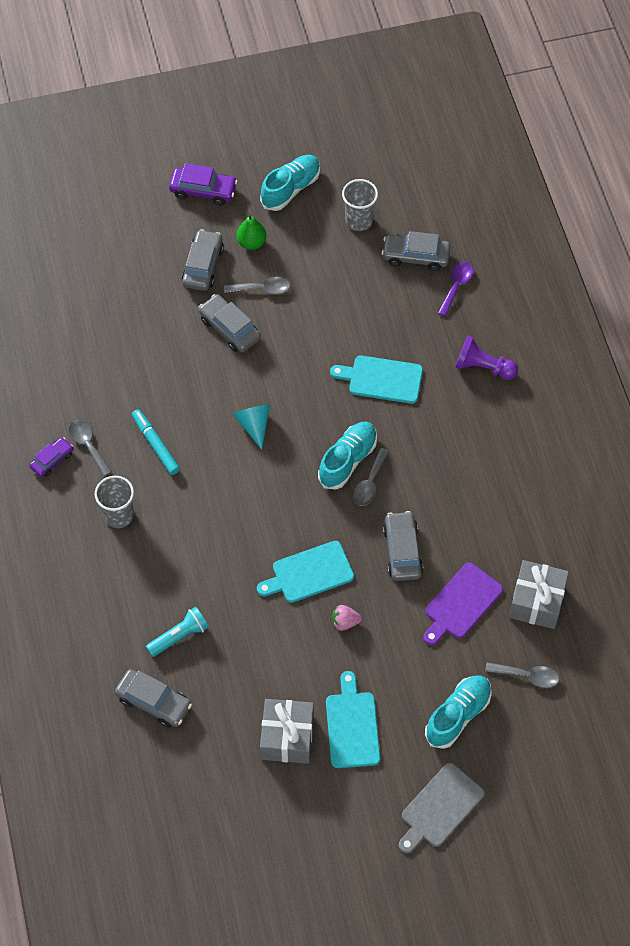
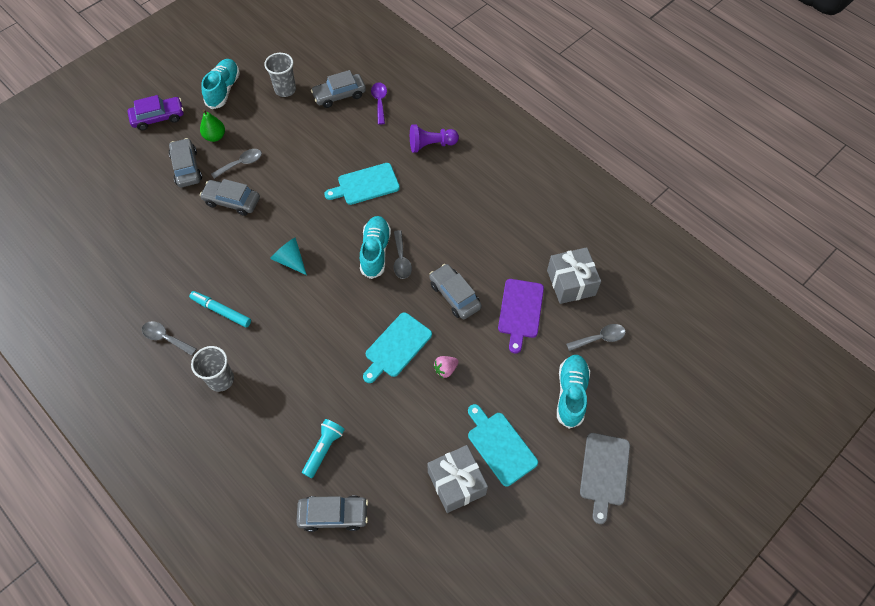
camera: 30 degrees left, 0 degrees up
purple car [29,437,73,477] -> none

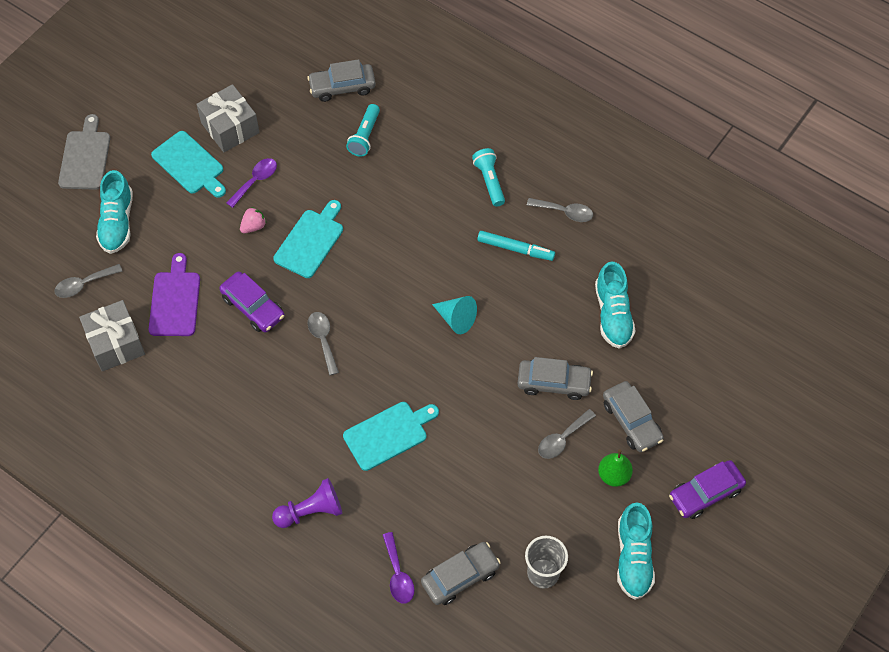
camera: 170 degrees right, 0 degrees up
grey cup [191,346,234,392] -> turquoise flashlight [472,148,505,207]
turquoise shoe [360,216,391,279] -> turquoise shoe moved to [595,262,635,349]
grey car [429,264,482,319] -> purple car [219,272,285,332]
none -> purple spoon [226,158,277,208]

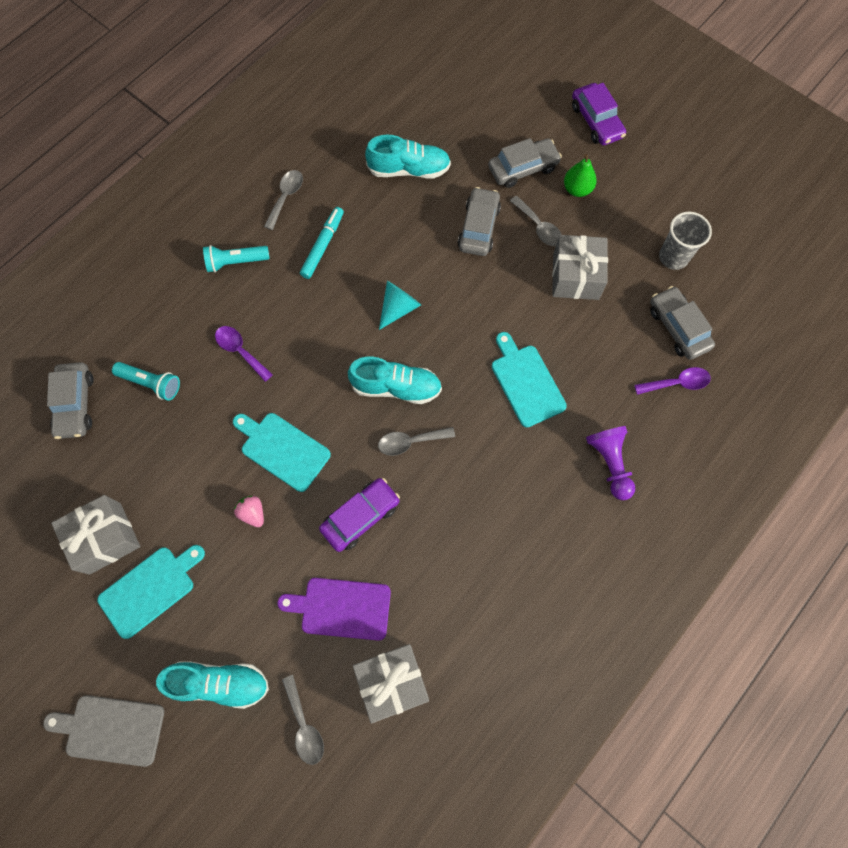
camera: 85 degrees left, 10 degrees up
purple spoon [226,158,277,208] -> purple spoon moved to [215,326,273,382]
turquoise shoe [617,502,655,600] -> turquoise shoe moved to [348,357,442,404]
none -> grey gift [552,235,608,300]

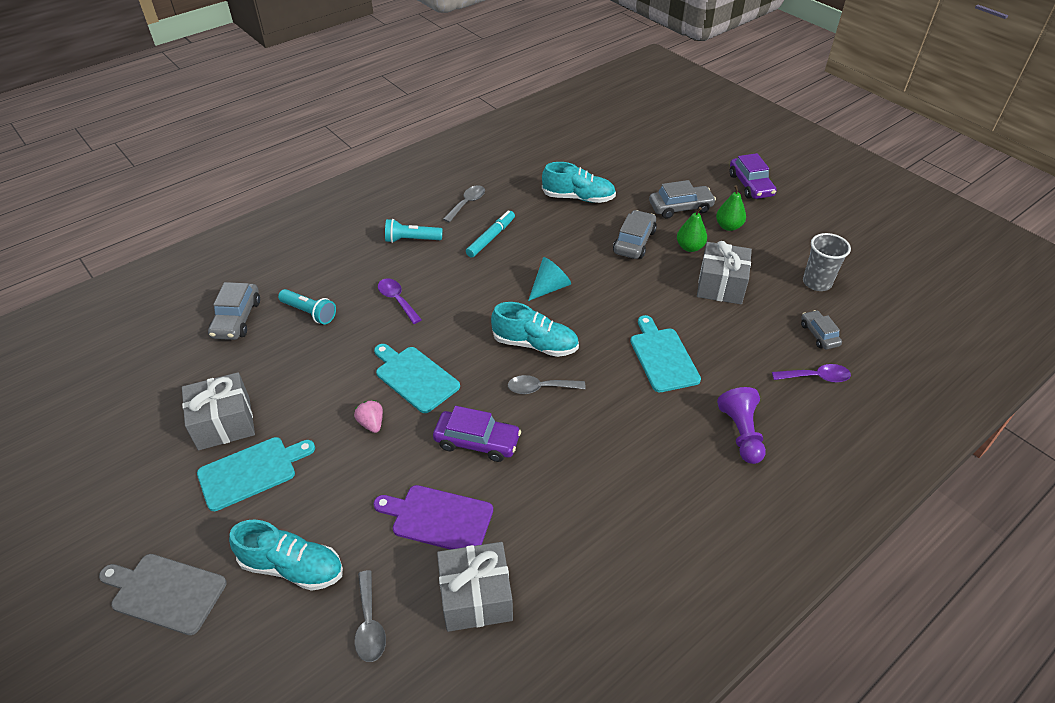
camera: 10 degrees right, 25 degrees down
purple car [319,478,400,552] -> purple car turned 45 degrees clockwise [433,406,521,462]
grey spoon [510,196,562,246] -> green pear [677,207,707,252]
grey car [650,286,715,360] -> grey car [801,310,842,349], size x0.65

